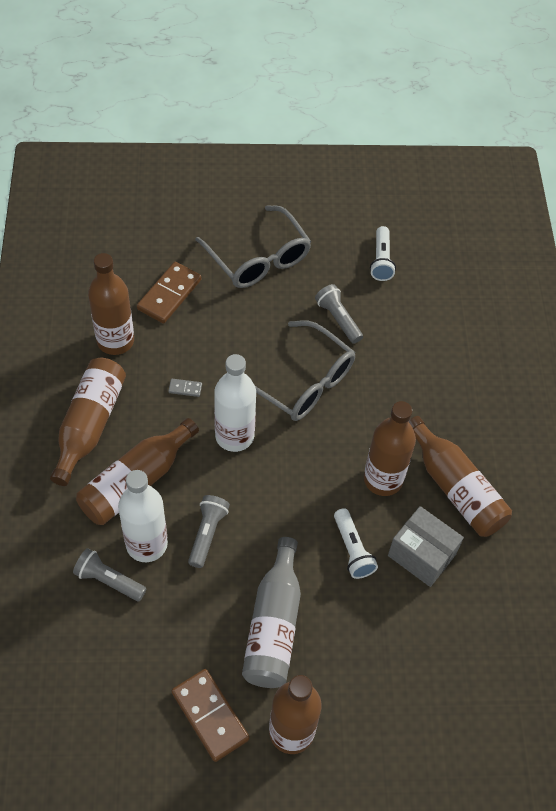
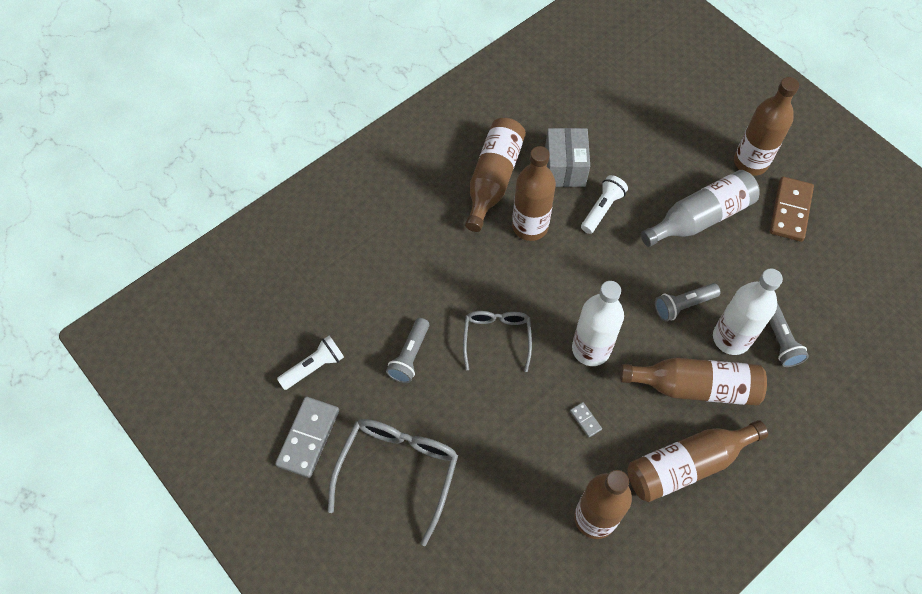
camera: 125 degrees left, 5 degrees up
brown domino [137,262,201,324] -> none
grey glasses [255,320,355,421] -> grey glasses [463,311,532,372], size x0.64
none -> grey domino [275,397,339,478]

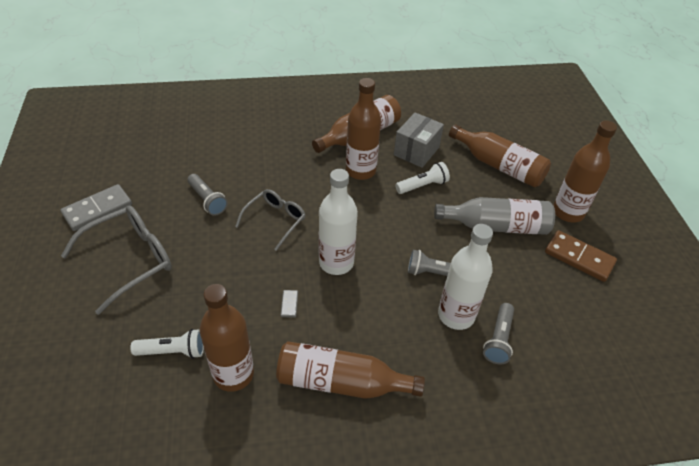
camera: 30 degrees right, 15 degrees down
white flashlight [277,336,344,390] -> white flashlight moved to [130,329,204,359]
grey flashlight [386,318,429,383] -> grey flashlight turned 90 degrees counterclockwise [187,174,228,216]
brown bottle [620,358,767,406] -> brown bottle moved to [449,124,551,187]
brown domino [770,177,814,242] -> brown domino turned 75 degrees clockwise [545,230,617,282]

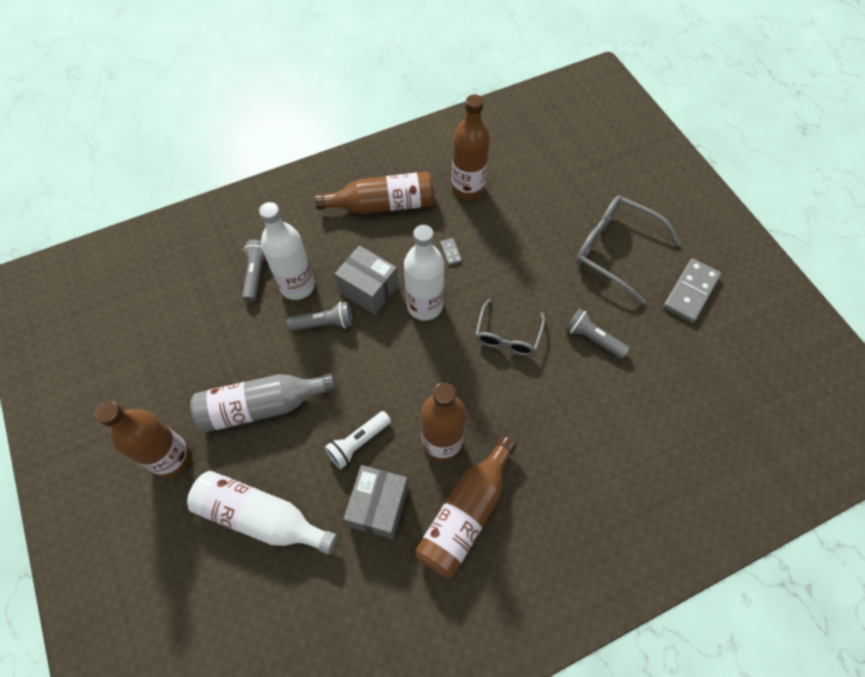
camera: 165 degrees right, 15 degrees up
grey glasses [61,205,172,315] -> grey glasses turned 90 degrees clockwise [576,195,681,305]
white flashlight [130,329,204,359] -> none
brown bottle [449,124,551,187] -> white bottle [187,471,337,554]
brown domino [545,230,617,282] -> none
none -> grey box [335,246,399,315]

